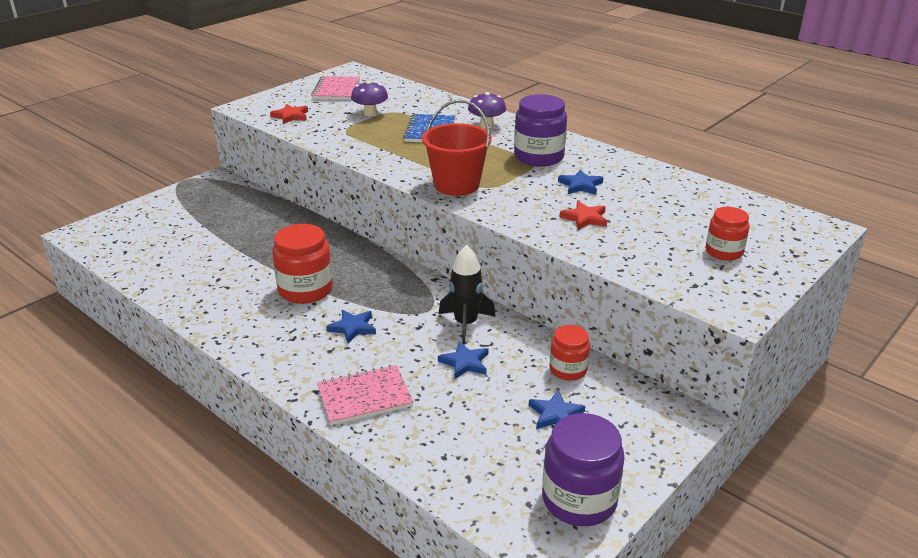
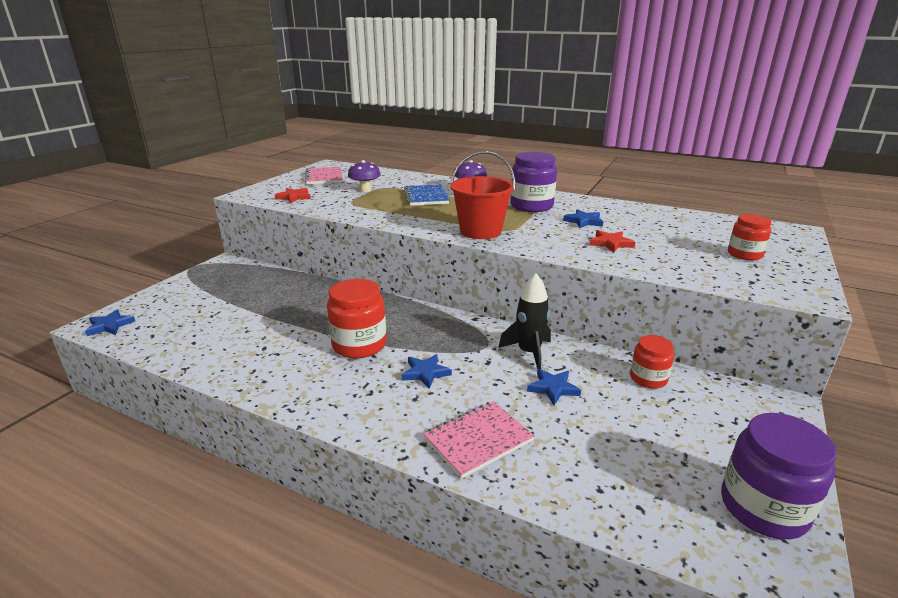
camera: 15 degrees left, 5 degrees down
blue star [529,390,585,429] -> blue star moved to [85,309,135,336]

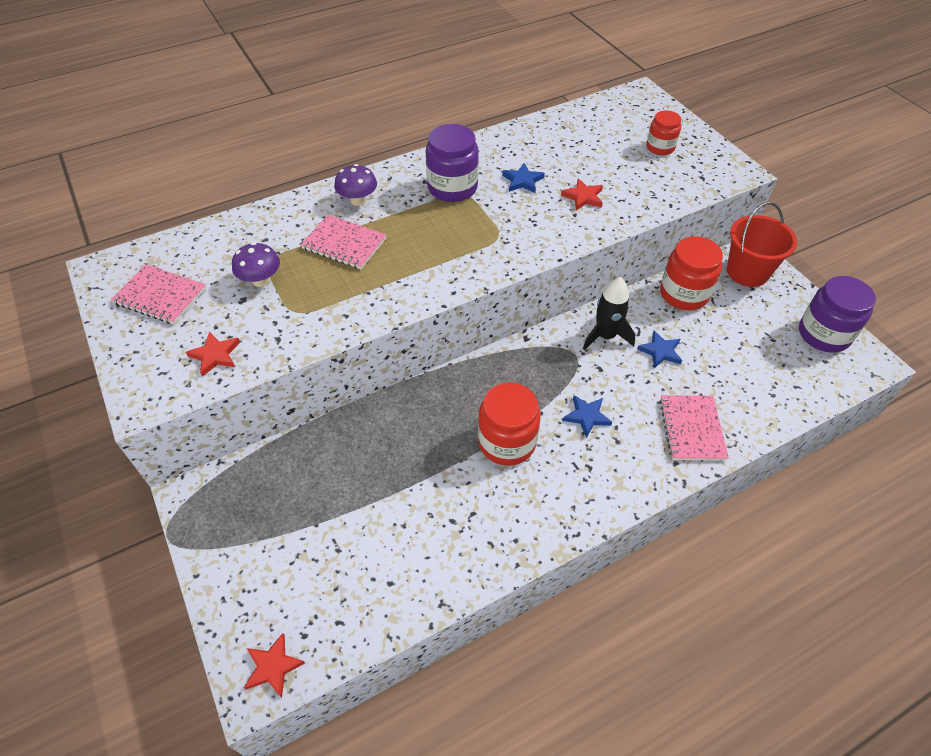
camera: 55 degrees left, 25 degrees up
blue star [85,309,135,336] -> red star [244,633,305,698]
blue notebook [404,184,449,206] -> pink notebook [301,215,387,269]
red bucket [450,151,515,239] -> red bucket moved to [727,202,797,287]
red jar [630,335,674,389] -> red jar [660,236,723,310], size x1.64

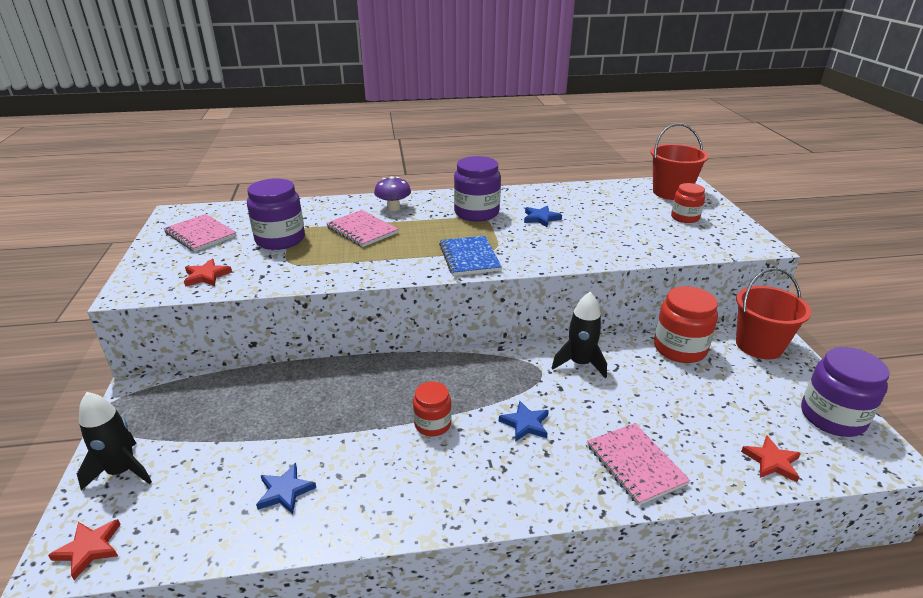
camera: 20 degrees right, 20 degrees down
purple mushroom [232,242,280,287] -> purple jar [247,178,305,250]
red jar [478,382,541,466] -> red jar [413,381,452,436], size x0.61
red star [561,179,603,210] -> red star moved to [741,436,801,482]
blue star [637,331,682,368] -> blue star moved to [256,463,316,514]
pink notebook [659,395,729,460] -> pink notebook turned 45 degrees counterclockwise [587,423,690,506]
none -> black rocket [77,392,152,490]
none -> blue notebook [439,236,502,276]
none -> red bucket [651,123,709,200]

